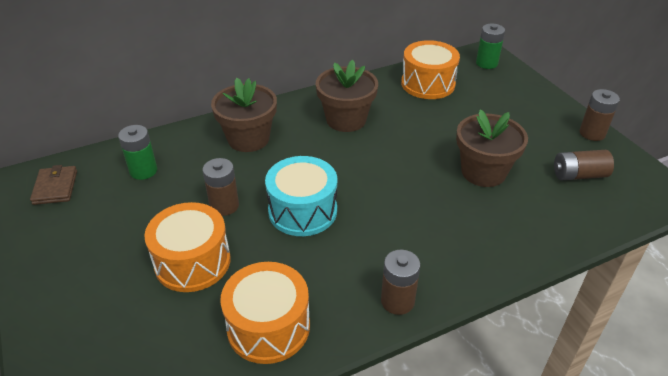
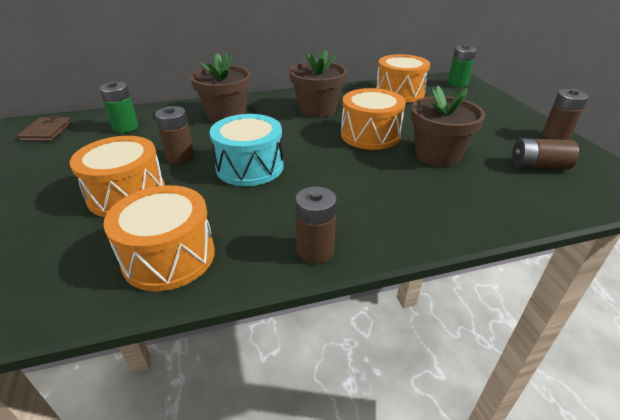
camera: 10 degrees right, 5 degrees down
none -> orange drum [341,88,406,150]

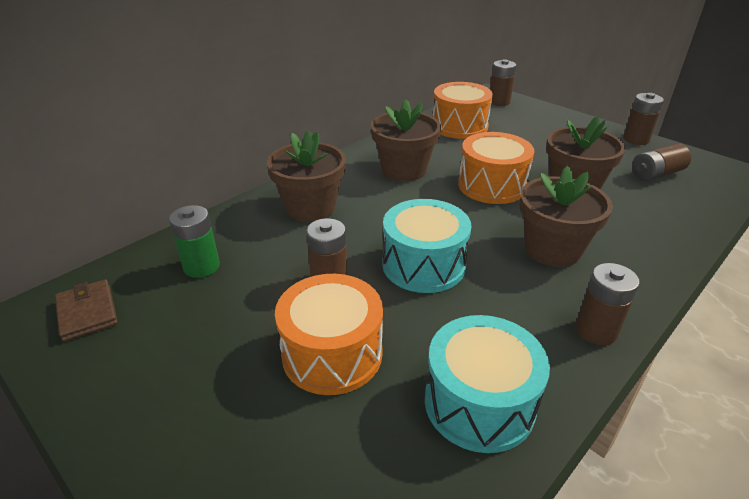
camera: 30 degrees left, 0 degrees up
orange drum [103,185,215,291] -> turquoise drum [425,315,550,453]
green battery [448,45,477,87] -> brown battery [490,59,516,106]
none -> brown flower pot [520,166,613,267]

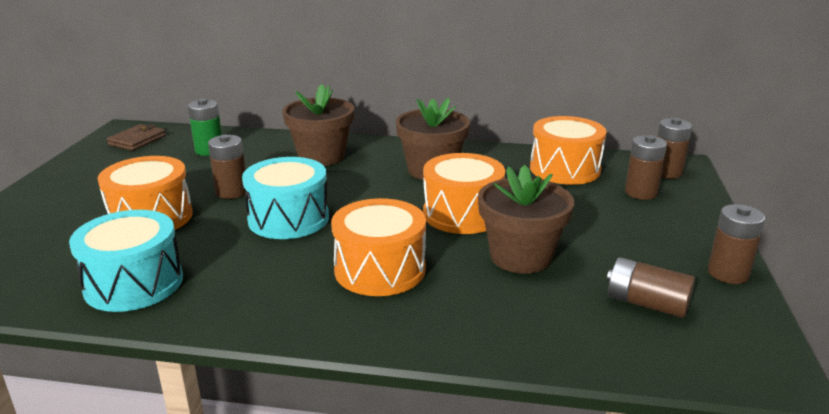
camera: 55 degrees right, 10 degrees down
brown flower pot [520,166,613,267] -> orange drum [331,198,426,296]
brown battery [576,263,640,345] -> brown battery moved to [625,135,667,200]

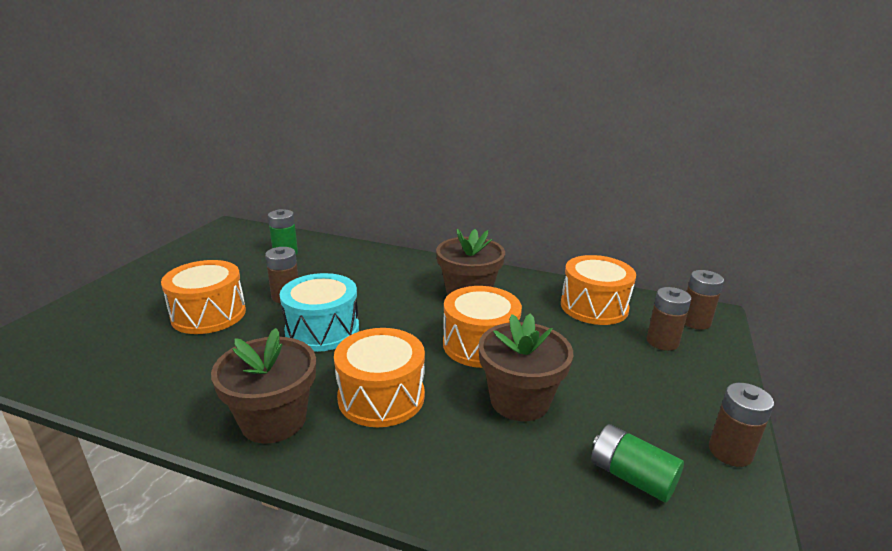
camera: 10 degrees right, 0 degrees up
turquoise drum [69,210,183,312] -> none
brown wallet [107,124,166,151] -> none
brown flower pot [282,84,354,166] -> brown flower pot moved to [211,328,316,444]
brown battery [606,257,695,318] -> green battery [591,424,684,503]

